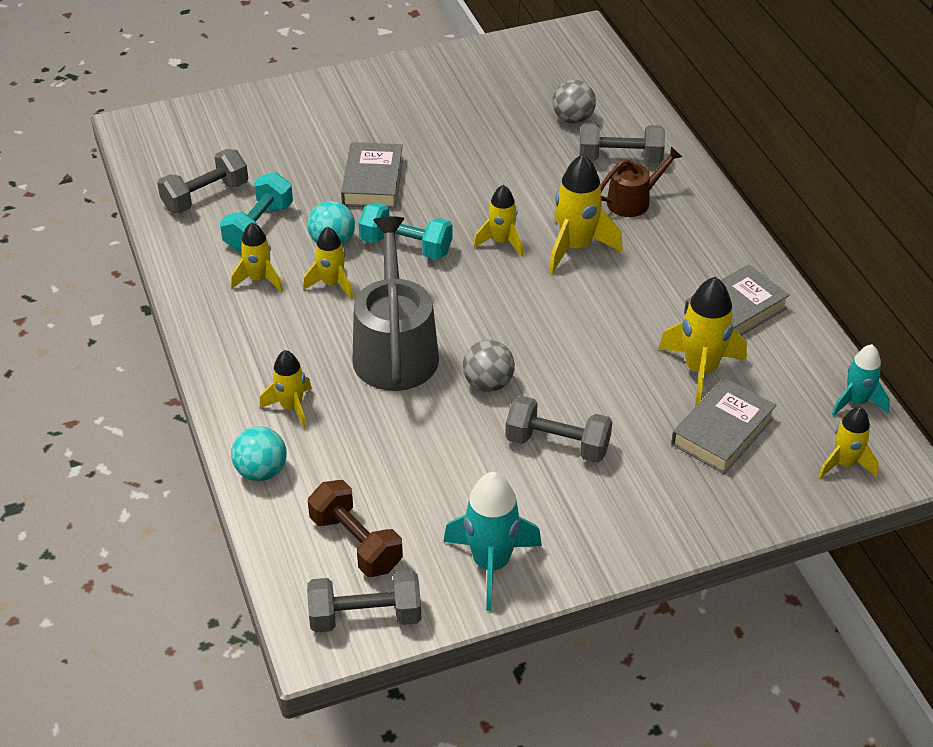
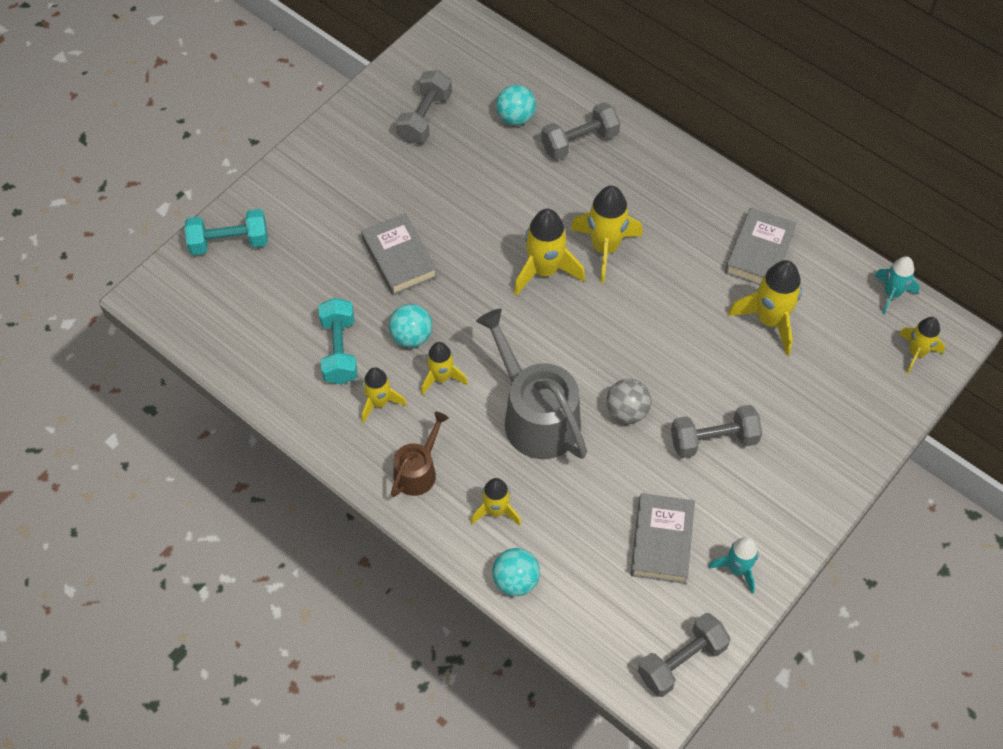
camera: 30 degrees left, 15 degrees up
grey dumbbell [157,149,248,213] -> grey dumbbell moved to [396,70,452,144]
brown dumbbell [308,480,403,577] -> none
turquoise dumbbell [359,202,453,260] -> turquoise dumbbell moved to [184,209,268,255]
turquoise rocket [443,472,542,611] -> turquoise rocket [708,537,759,594], size x0.63
yellow rocket [473,185,523,257] -> yellow rocket [514,209,585,296], size x1.59
grey ball [552,80,596,124] -> turquoise ball [496,85,536,125]
brown watering can [600,146,682,217] -> brown watering can moved to [391,412,449,497]
grey book [671,377,777,474] -> grey book moved to [631,493,695,584]

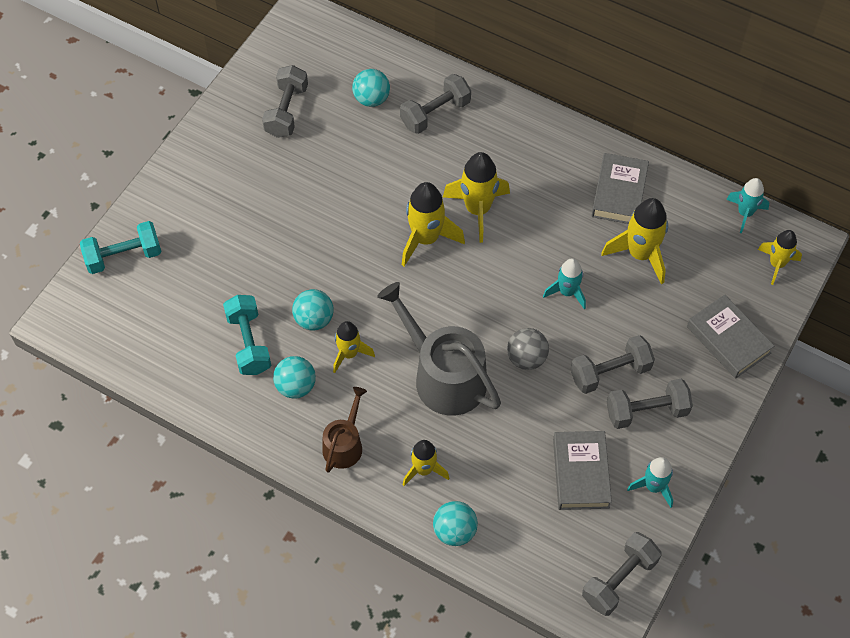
camera: 10 degrees left, 0 degrees up
grey book [361,213,437,295] -> grey book moved to [687,295,774,379]
yellow rocket [362,367,407,423] -> turquoise ball [273,356,316,398]
none -> turquoise rocket [543,258,586,309]
none -> grey dumbbell [607,379,693,429]

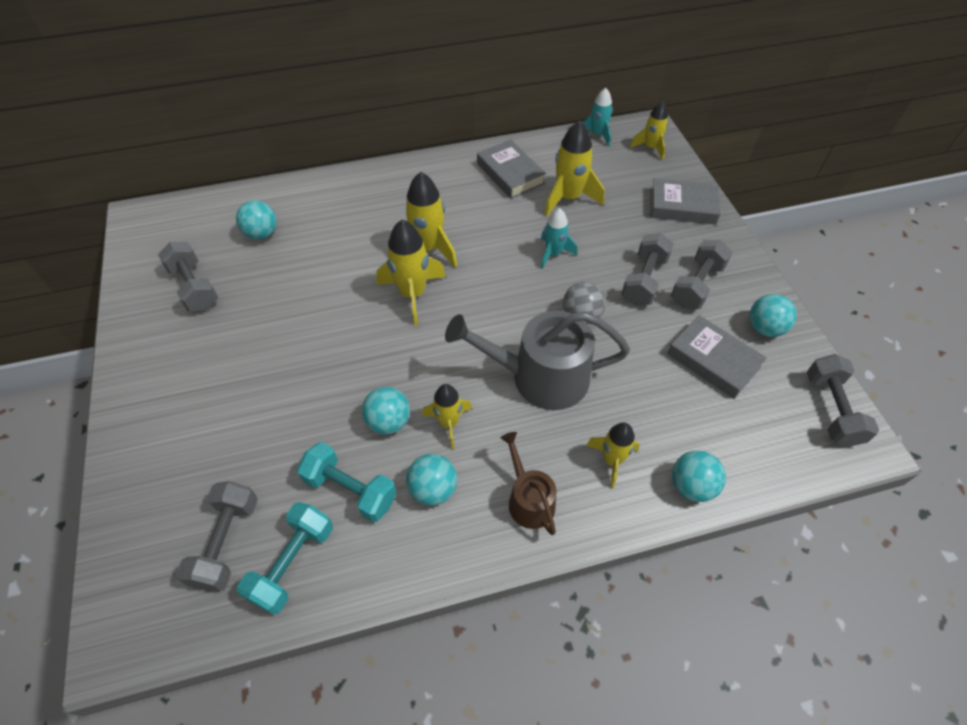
camera: 45 degrees left, 5 degrees down
turquoise dumbbell [80,221,162,274] -> turquoise dumbbell moved to [237,502,333,615]
grey dumbbell [400,74,471,134] -> grey dumbbell moved to [176,481,258,591]
turquoise rocket [627,457,673,508] -> turquoise ball [749,294,797,337]

